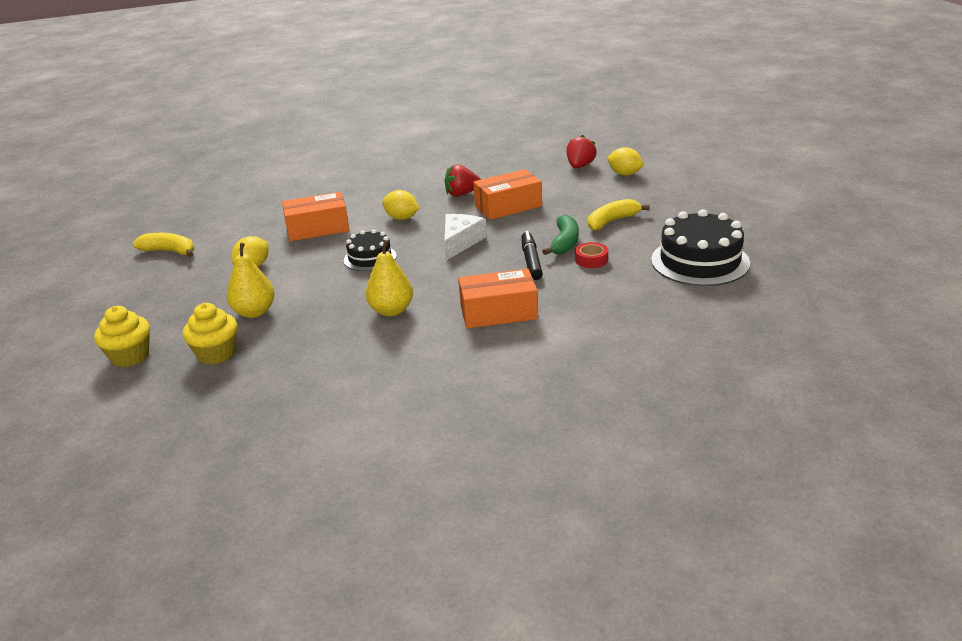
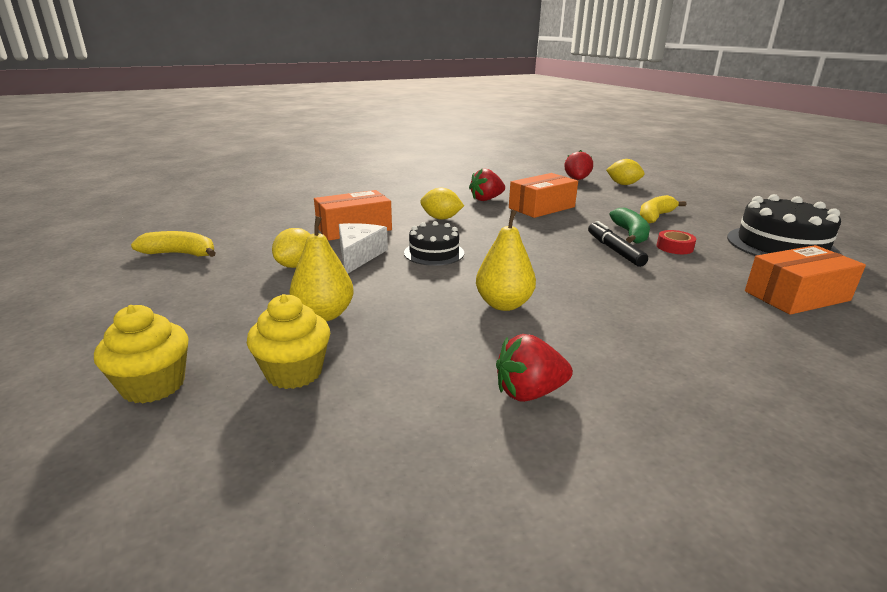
camera: 15 degrees left, 5 degrees down
white cheese [444,214,486,261] -> white cheese moved to [339,223,388,273]
orange box [458,269,538,329] -> orange box moved to [745,245,866,315]
none -> red strawberry [496,334,573,402]

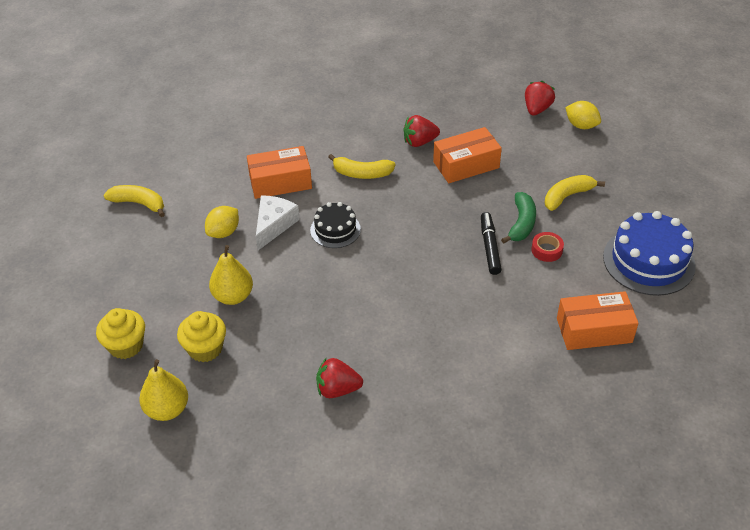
camera: 15 degrees right, 20 degrees up
yellow lemon [420,188,464,220] -> yellow banana [328,154,395,179]
yellow pear [476,210,536,311] -> yellow pear moved to [139,359,188,421]
black cake [727,194,841,256] -> blue cake [603,211,696,296]

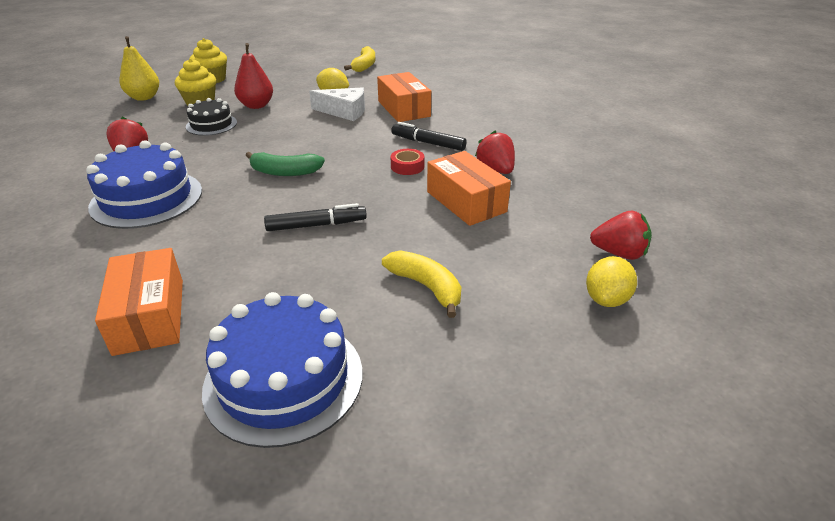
camera: 80 degrees right, 10 degrees down
yellow pear [209,245,253,305] -> red pear [234,43,273,109]
black cake [310,202,361,248] -> black cake moved to [186,98,237,136]
yellow banana [328,154,395,179] -> black marker [391,122,467,151]
green banana [501,192,536,244] -> green banana moved to [245,152,325,176]
red tape [531,232,564,262] -> red tape moved to [390,149,424,175]
none -> blue cake [86,140,202,229]

